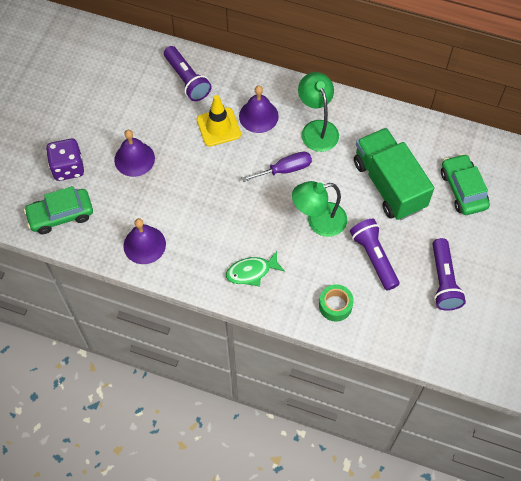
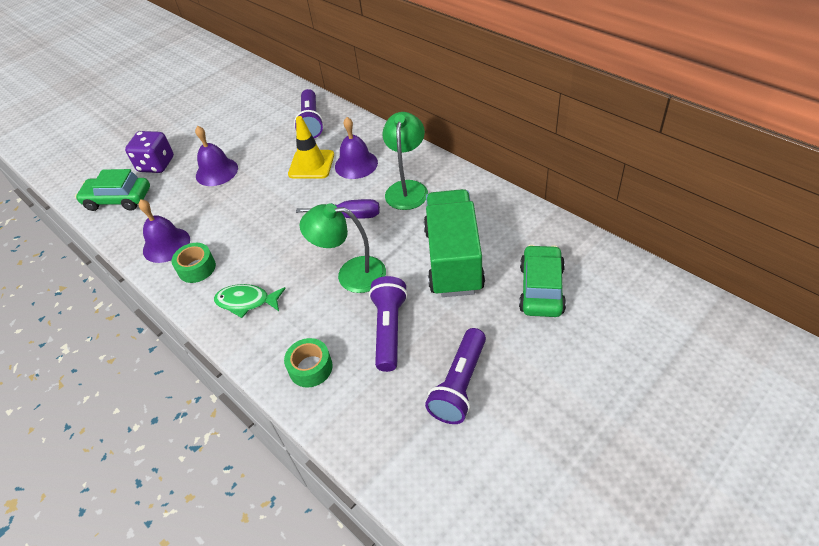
camera: 30 degrees right, 15 degrees down
none -> green tape [171,243,216,283]

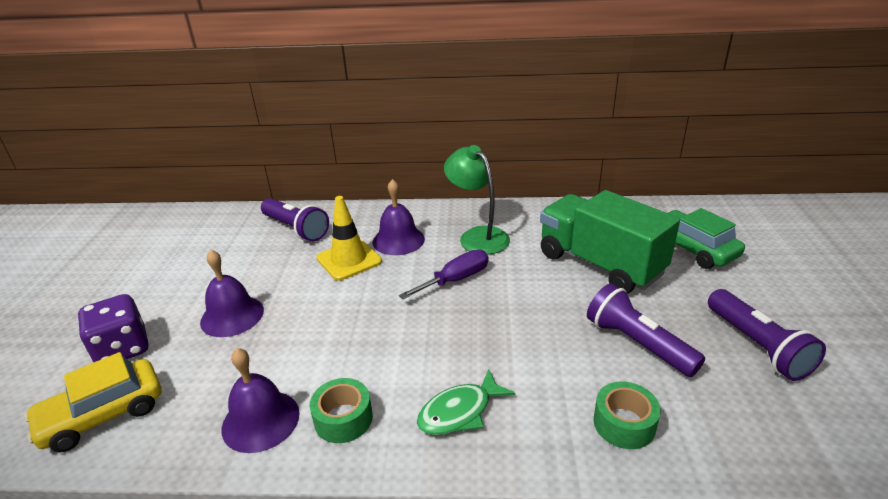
camera: 45 degrees left, 15 degrees down
green car [75,169,150,211] -> yellow car [24,352,161,452]
green lamp [300,203,386,293] -> none

